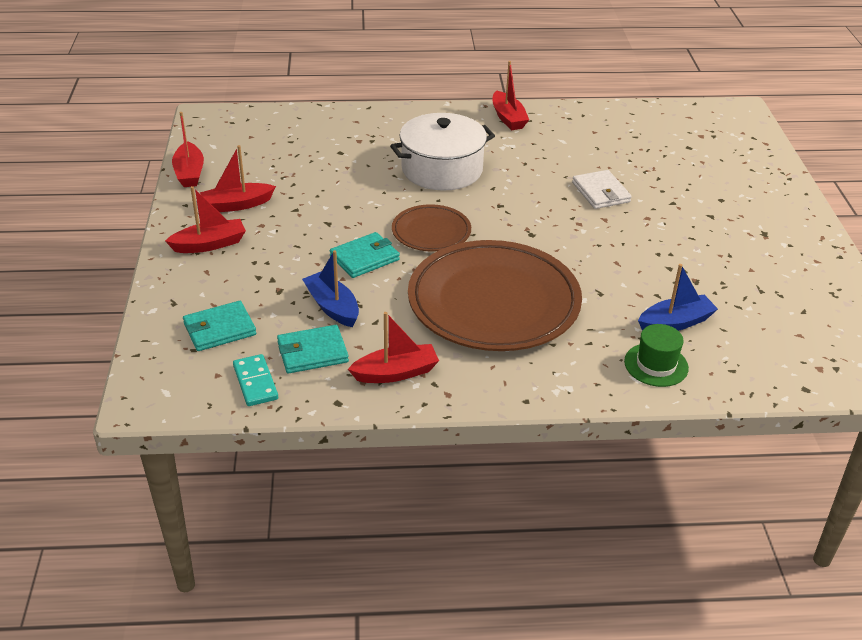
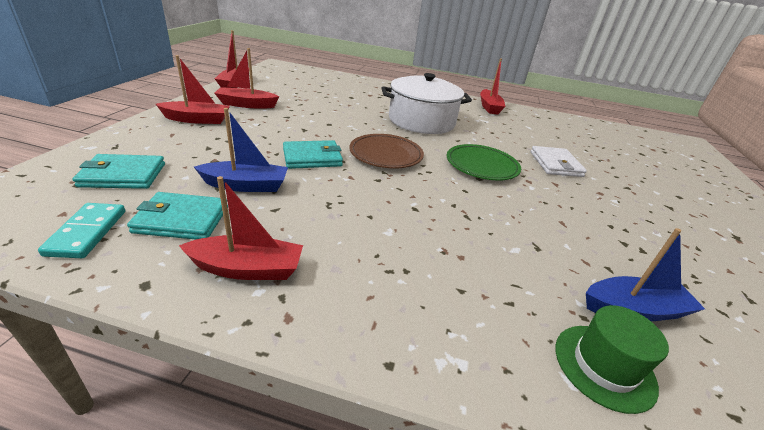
camera: 15 degrees right, 5 degrees down
blue boat [302,250,359,327] -> blue boat turned 105 degrees clockwise [194,108,288,192]
brown plate [408,240,582,351] -> none
none -> green plate [447,144,521,181]

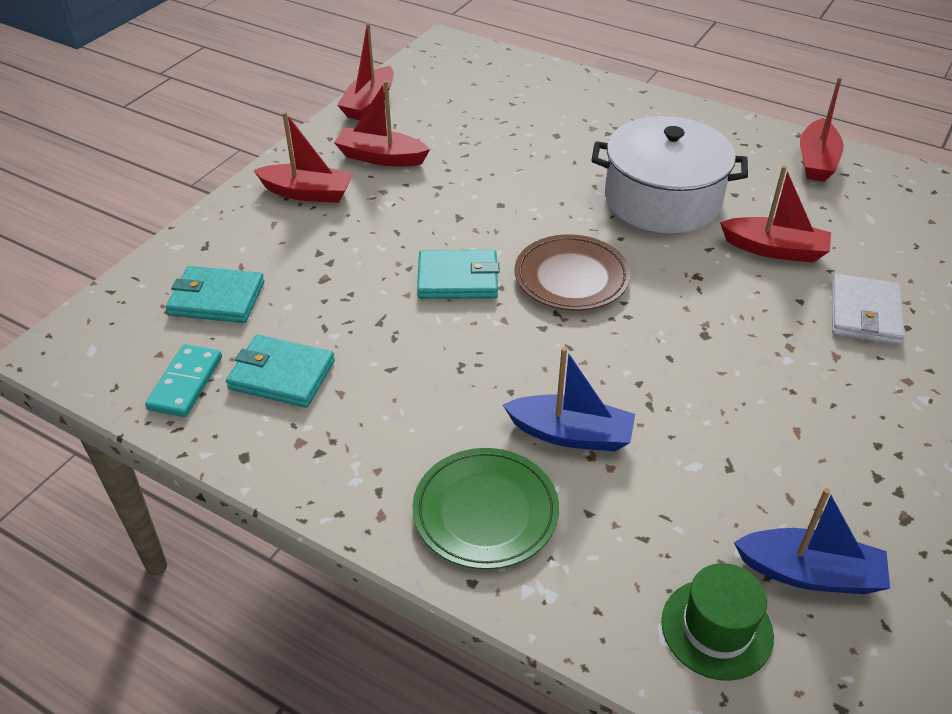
camera: 20 degrees right, 10 degrees up
red boat [179,176,303,280] -> red boat moved to [720,166,831,263]
blue boat [194,108,288,192] -> blue boat moved to [503,347,635,451]
green plate [447,144,521,181] -> green plate moved to [412,448,559,569]

